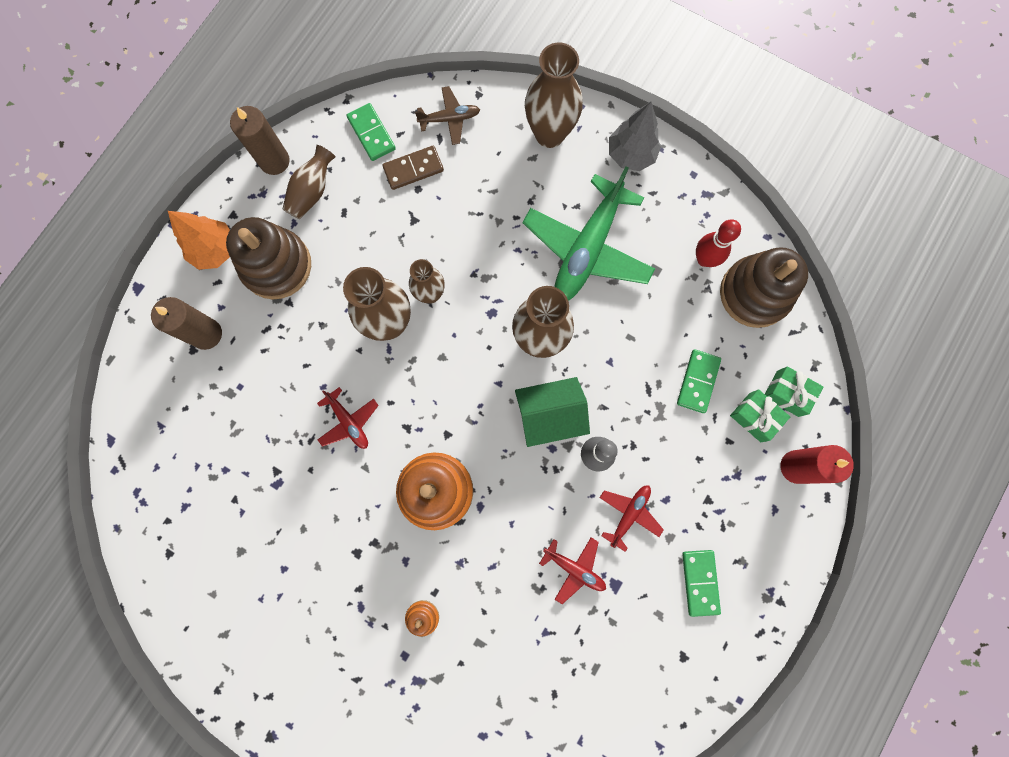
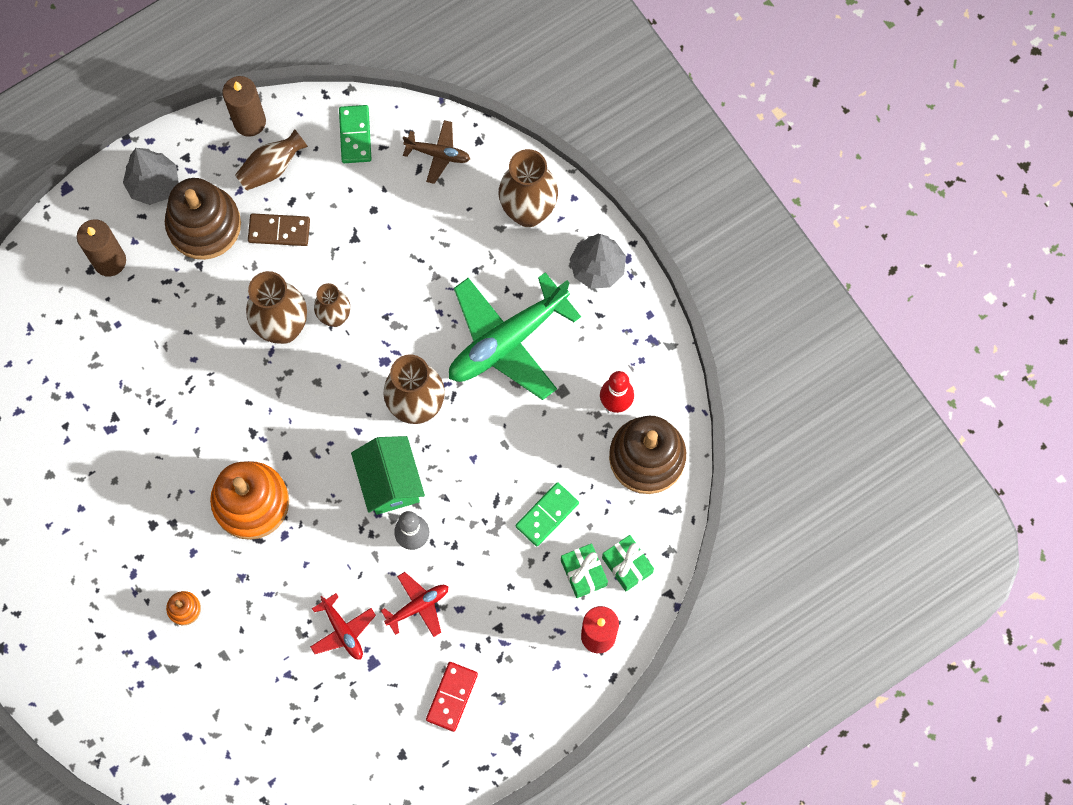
camera: 25 degrees right, 5 degrees down
orange tree [168,211,230,270] -> grey tree [123,148,179,205]
red plane [317,387,379,449] -> none
brown domino [382,146,444,190] -> brown domino moved to [248,213,310,246]
green house [515,377,590,447] -> green house turned 60 degrees clockwise [351,436,425,515]
green domino [682,550,721,617] -> red domino [426,662,478,732]

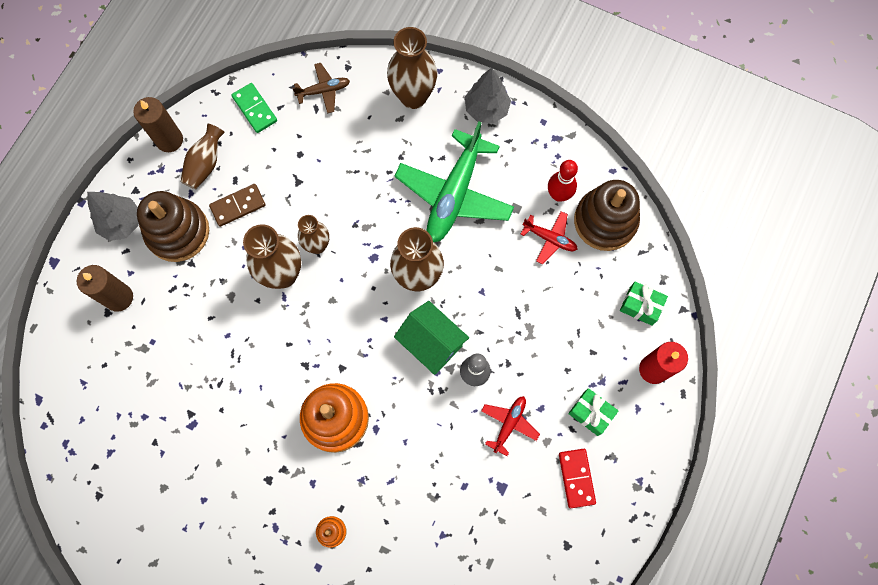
camera: 30 degrees left, 0 degrees up
red plane [310,593,376,660] -> red plane moved to [520,211,577,264]
green domino [516,482,579,546] -> none
green gift [561,543,608,598] -> green gift moved to [568,388,618,436]

